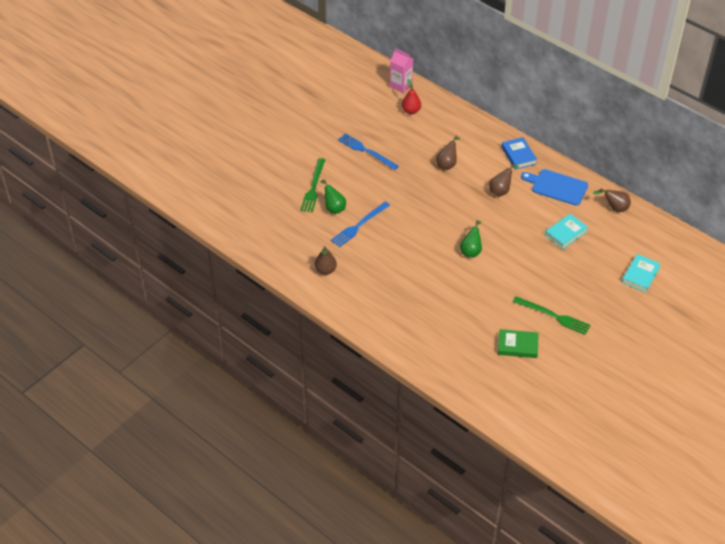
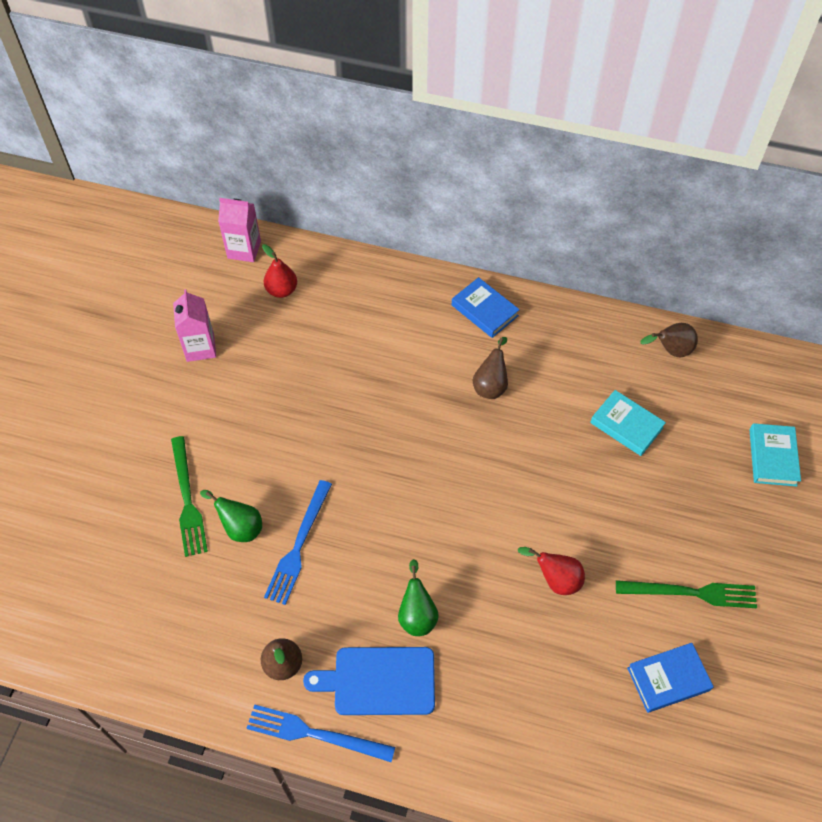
camera: 25 degrees left, 10 degrees up
blue fork [338,133,399,170] -> blue fork moved to [246,704,395,762]
brown pear [436,135,460,170] -> none
green pear [460,220,482,258] -> green pear moved to [398,559,439,636]
green book [498,329,538,358] -> blue book [627,643,714,713]
blue cutting board [521,169,588,206] -> blue cutting board moved to [303,647,435,715]
turquoise book [545,214,588,249] -> turquoise book turned 75 degrees counterclockwise [590,390,666,456]
none -> pink carton [173,289,216,362]
none -> red pear [518,547,585,595]

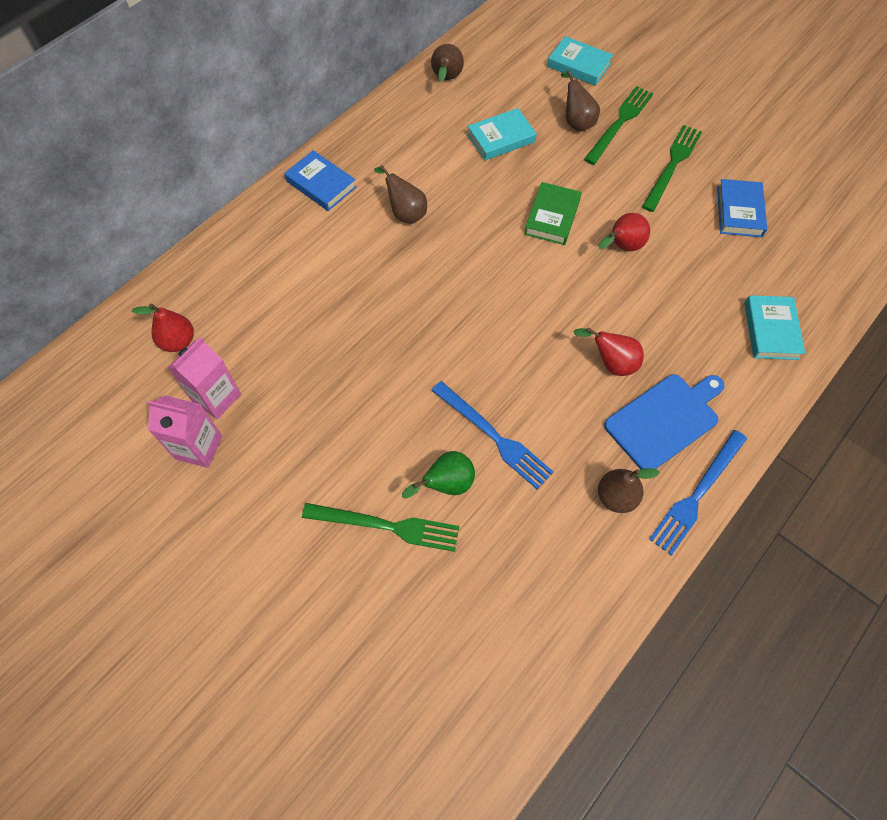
camera: 65 degrees left, 5 degrees up
pink carton [218,198,261,262] -> pink carton moved to [168,337,241,419]
blue cutting board [303,647,435,715] -> blue cutting board turned 150 degrees counterclockwise [604,374,725,469]
green pear [398,559,439,636] -> red pear [573,327,644,376]
blue book [452,277,520,338] -> blue book turned 60 degrees clockwise [284,150,356,211]
none -> green book [524,182,582,245]
none -> brown pear [561,70,600,131]
none -> green fork [584,86,653,165]
none -> turquoise book [744,295,805,360]

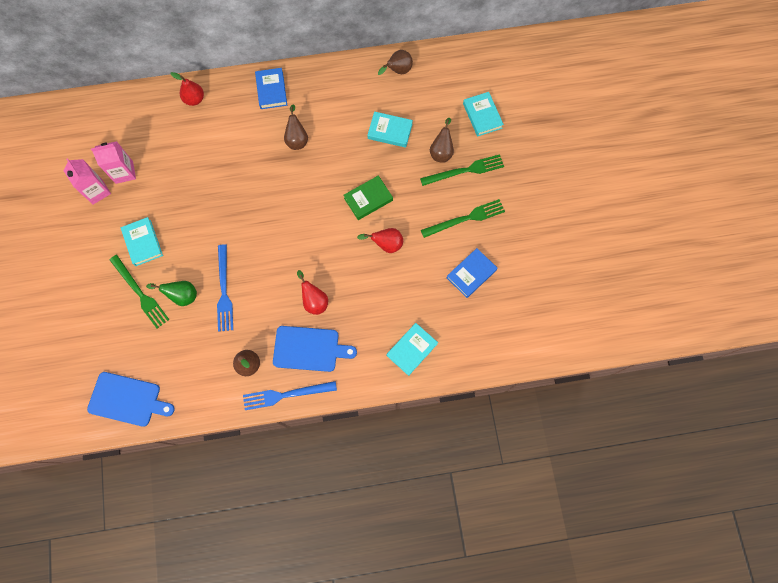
camera: 40 degrees right, 10 degrees up
red pear [132,304,194,352] -> red pear moved to [170,72,204,106]
none -> blue cutting board [87,372,175,427]
none -> turquoise book [121,217,163,266]

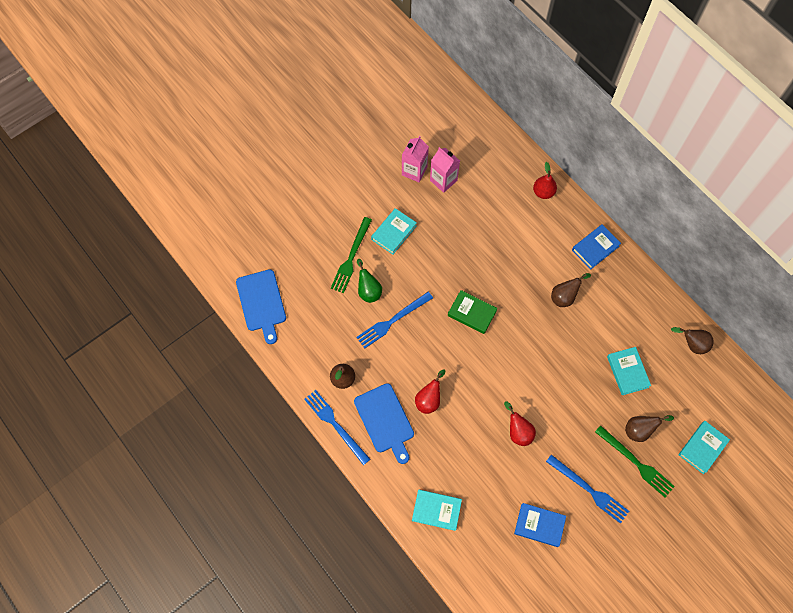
camera: 60 degrees right, 5 degrees down
green book [343,175,393,220] -> green book moved to [448,290,497,334]
green fork [421,199,505,238] -> blue fork [546,455,629,524]

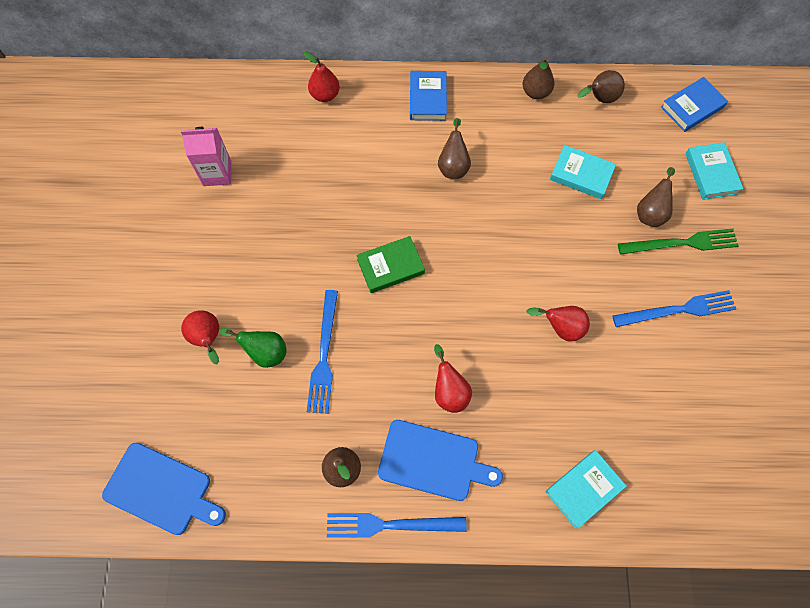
camera: 50 degrees left, 0 degrees up
green fork [331,217,372,293] -> red pear [181,310,219,365]
turquoise book [371,208,417,255] -> none
pink carton [402,136,429,182] -> none
blue book [514,503,566,547] -> blue book moved to [661,77,728,132]
none -> brown pear [523,57,554,99]

